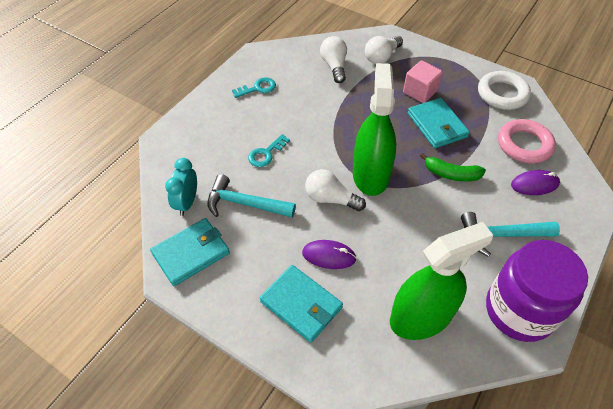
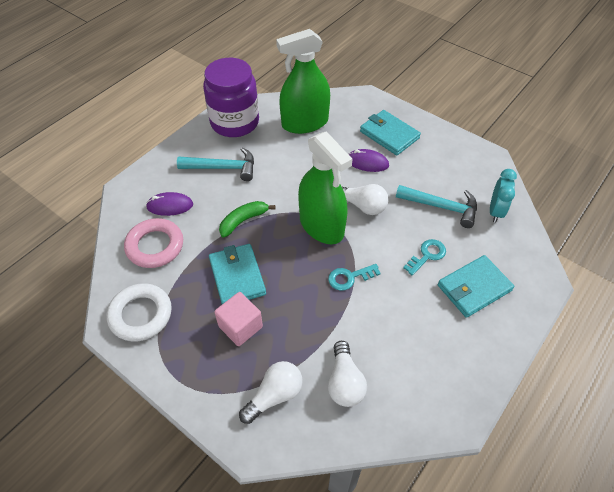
camera: 175 degrees left, 0 degrees up
turquoise wallet [150,218,230,286] -> turquoise wallet moved to [438,255,514,318]
turquoise key [232,77,276,98] -> turquoise key moved to [328,264,381,291]
green spray bottle [353,63,396,196] -> green spray bottle turned 45 degrees counterclockwise [298,131,352,244]
green banana [420,153,486,181] -> green banana turned 60 degrees counterclockwise [219,201,275,237]

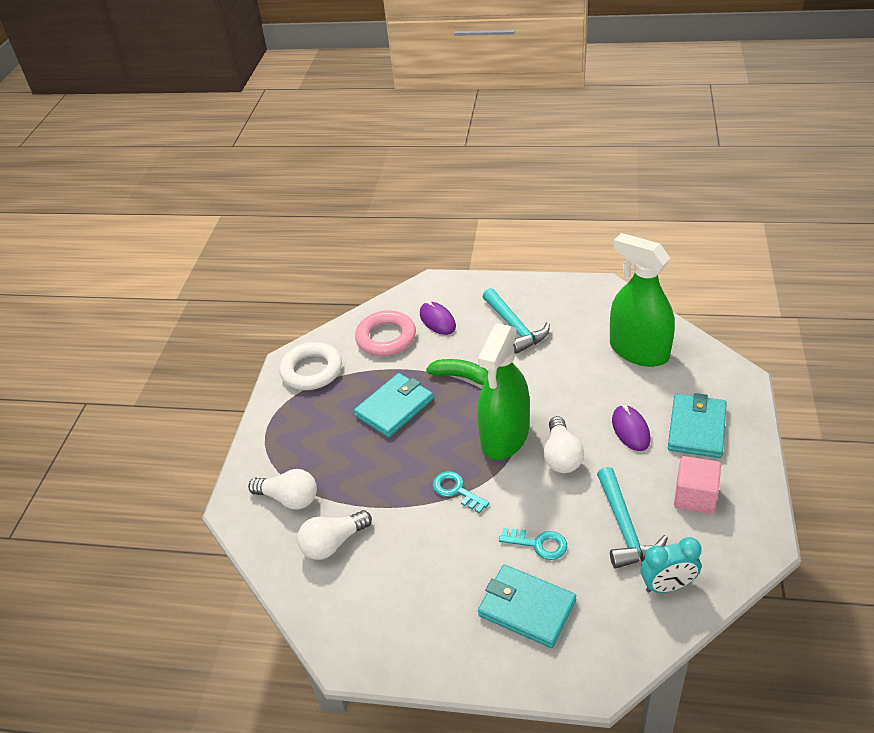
camera: 65 degrees right, 10 degrees down
purple jar [203,58,259,137] -> none
pink cube [214,292,263,346] -> pink cube moved to [674,456,721,514]

